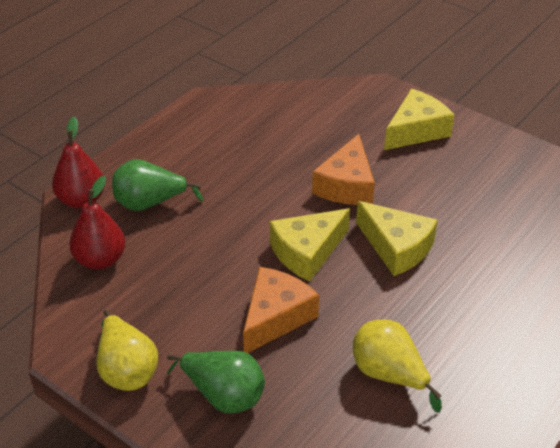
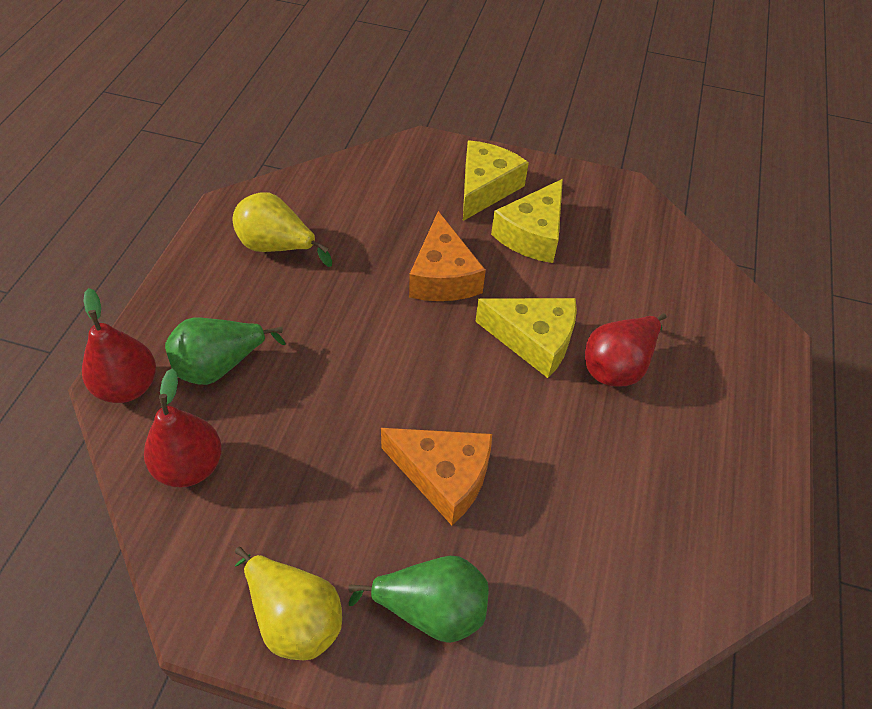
camera: 25 degrees left, 10 degrees up
orange cheese [243,267,319,353] -> orange cheese turned 105 degrees clockwise [381,428,492,525]
yellow cheese [270,208,350,281] -> yellow cheese moved to [491,179,563,263]
yellow pear [353,319,442,413] -> yellow pear moved to [233,192,332,267]
none -> red pear [585,313,666,387]

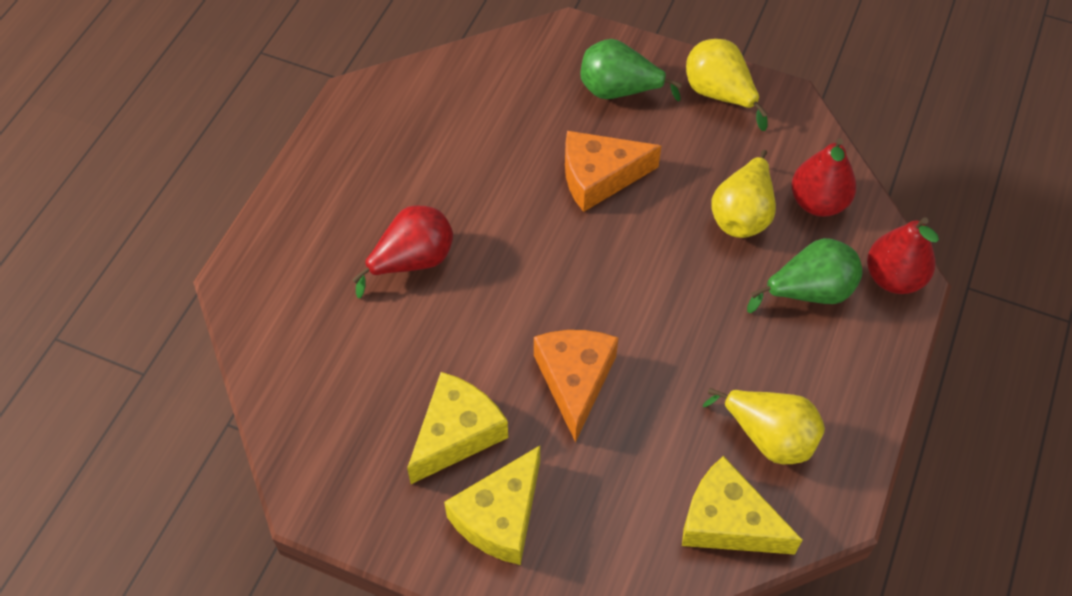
camera: 170 degrees left, 5 degrees up
orange cheese [381,428,492,525] -> orange cheese turned 45 degrees counterclockwise [565,131,661,212]
yellow cheese [475,298,577,378] -> yellow cheese moved to [682,456,802,555]
none -> yellow pear [711,150,776,238]

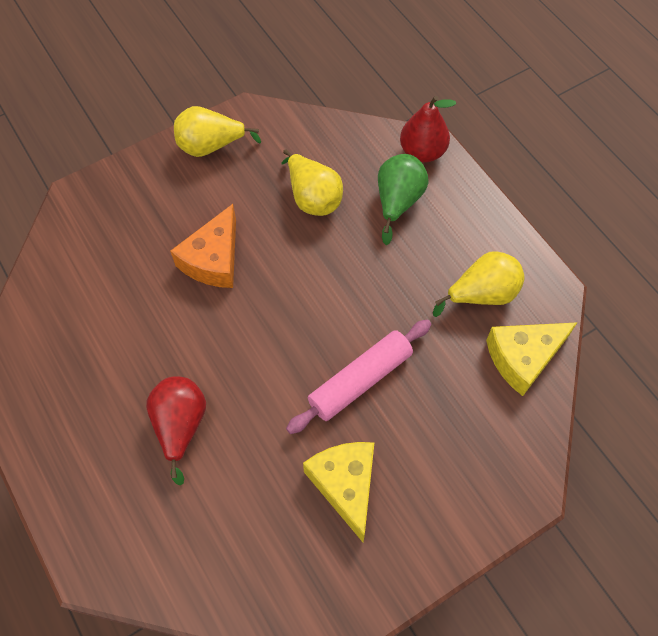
camera: 55 degrees left, 5 degrees up
yellow cheese [444,446,540,565] -> none
orange cheese [534,330,618,443] -> pink rolling pin [286,319,431,434]
green pear [580,39,682,101] -> none
red pear [791,138,857,217] -> none

